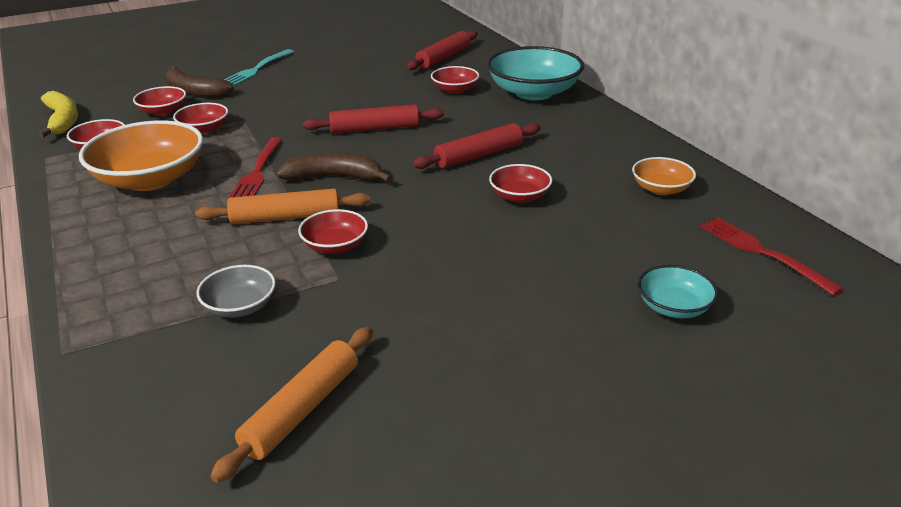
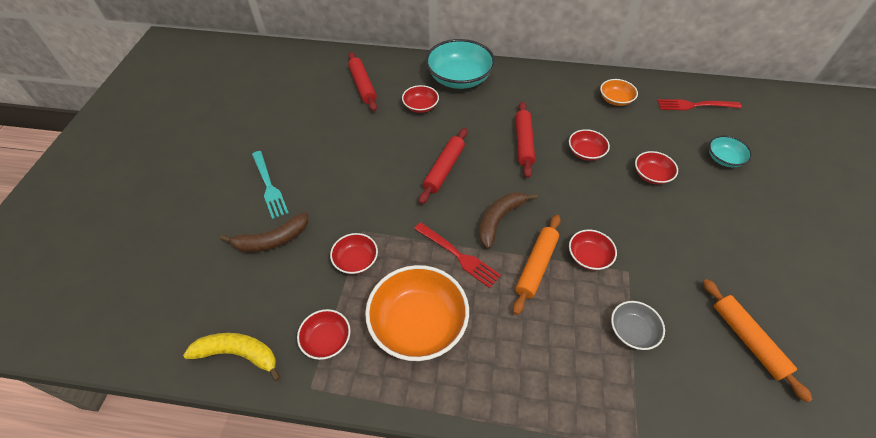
camera: 55 degrees left, 20 degrees up
red bowl [133,86,186,116] -> red bowl moved to [635,151,678,184]

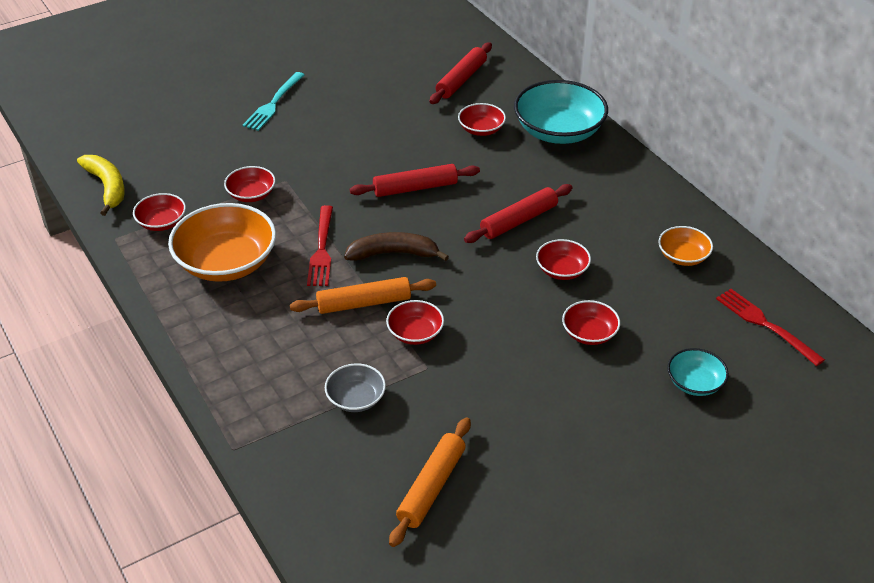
camera: 50 degrees right, 10 degrees down
brown banana [220,212,308,253] -> none

